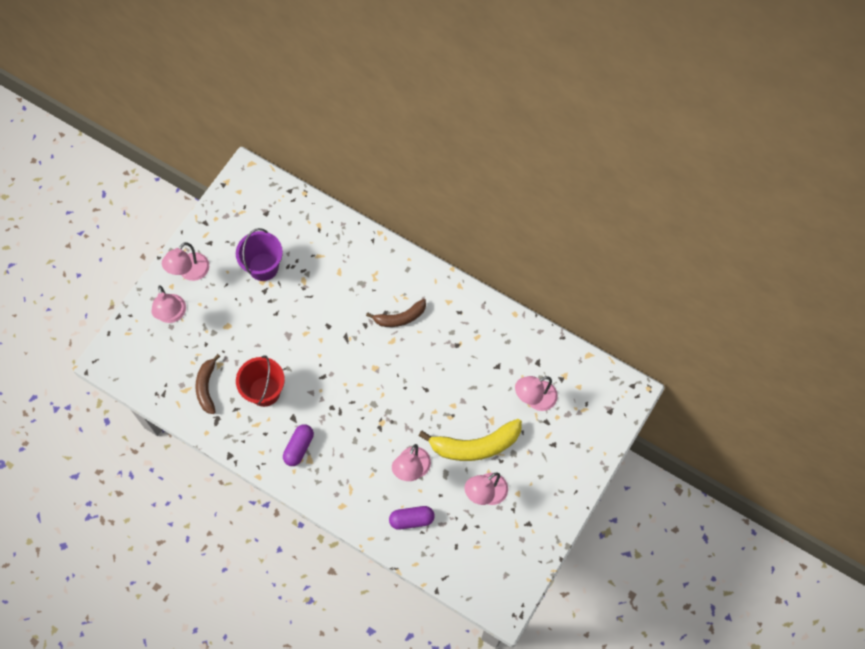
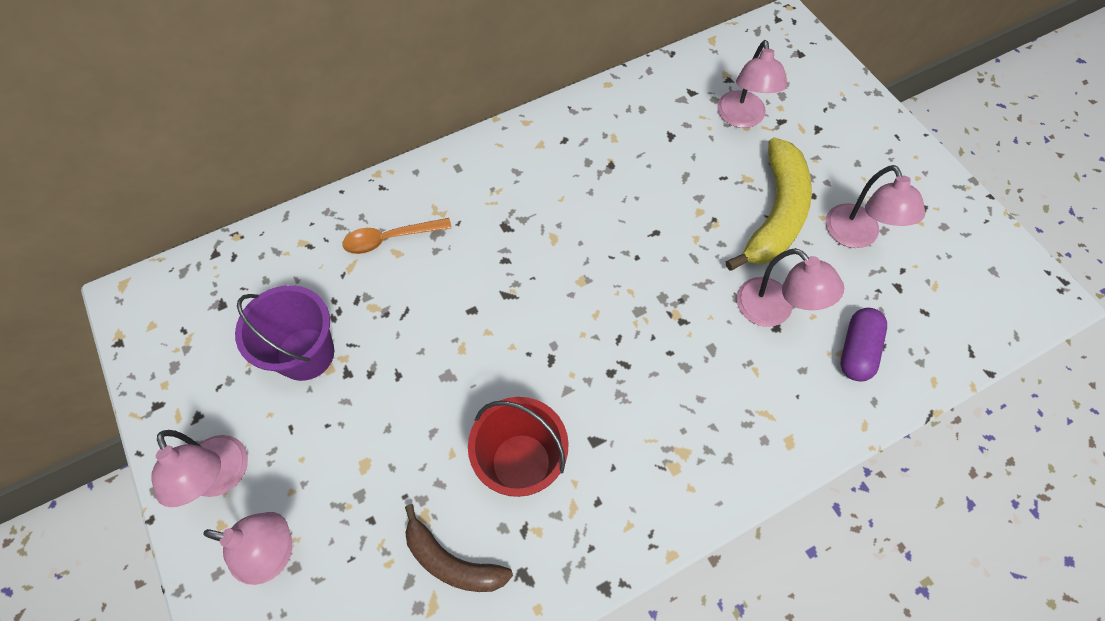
camera: 60 degrees left, 5 degrees down
purple capsule [283,424,314,466] -> none
brown banana [366,299,426,327] -> none
none -> orange spoon [342,218,452,254]

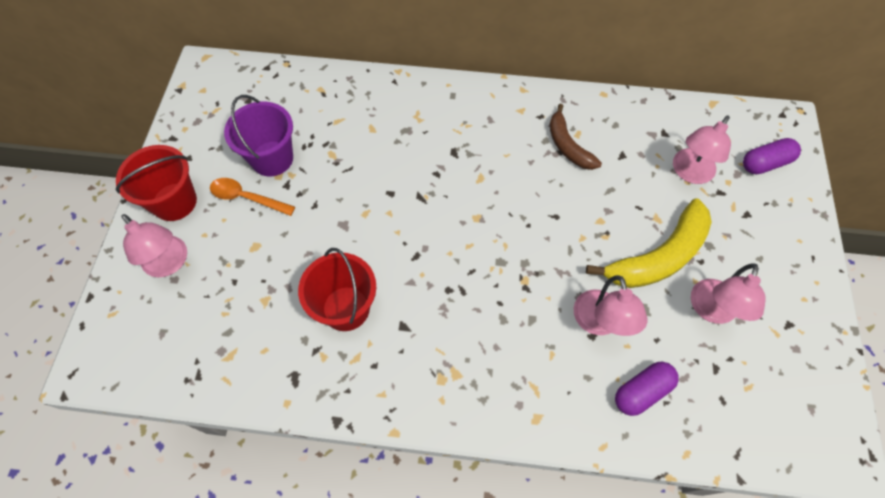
camera: 35 degrees right, 0 degrees up
pink lamp [151,430,248,507] -> red bucket [116,145,197,221]
orange spoon [342,218,452,254] -> orange spoon moved to [210,178,295,216]
brown banana [405,504,513,592] -> brown banana moved to [550,104,602,170]
none -> purple capsule [743,138,801,175]

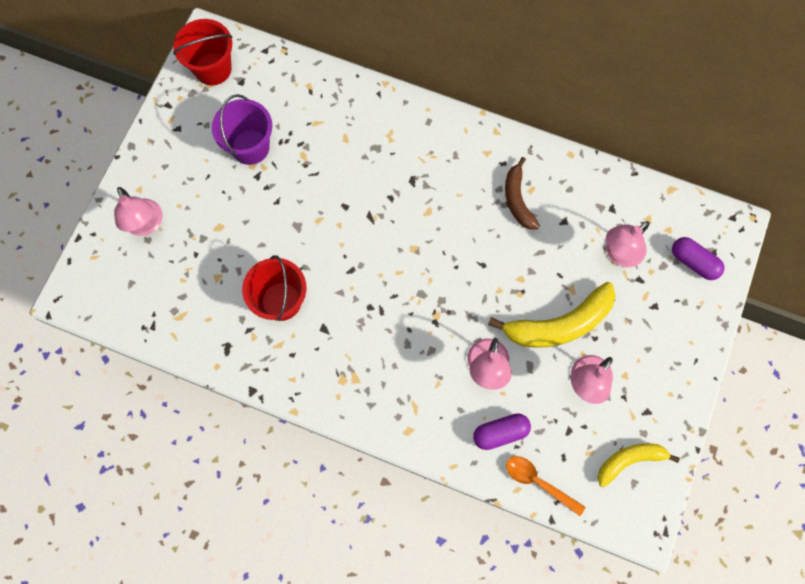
camera: 15 degrees right, 10 degrees up
red bucket [116,145,197,221] -> red bucket moved to [173,19,232,85]
orange spoon [210,178,295,216] -> orange spoon moved to [506,456,585,516]
purple capsule [743,138,801,175] -> purple capsule turned 45 degrees clockwise [672,237,725,280]
none -> yellow banana [598,443,680,487]

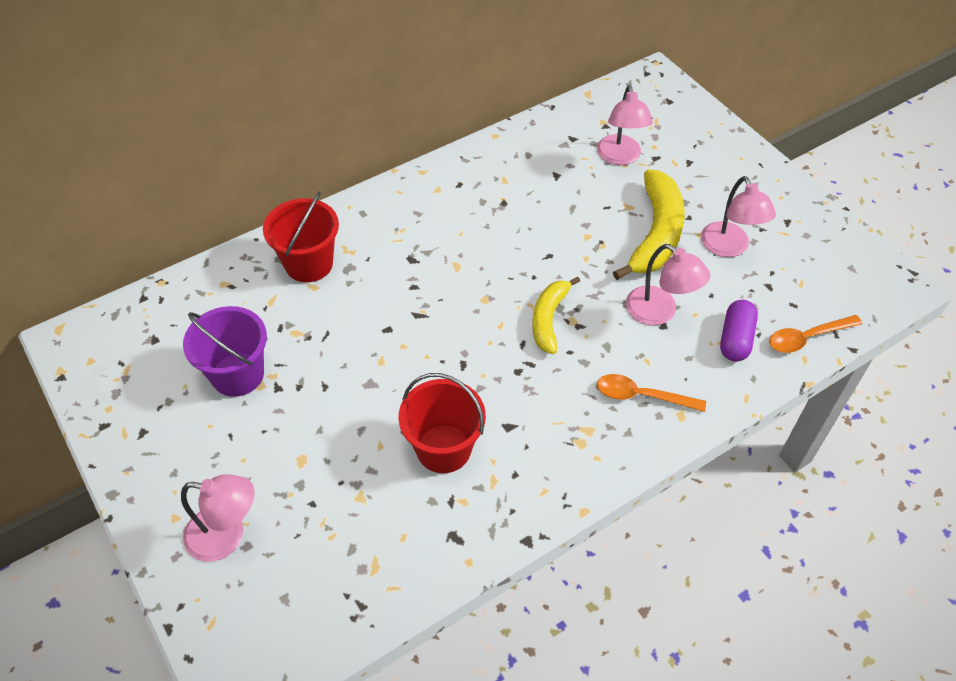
camera: 55 degrees left, 20 degrees down
red bucket [173,19,232,85] -> red bucket moved to [263,191,339,282]
brown banana [505,157,540,229] -> none
yellow banana [598,443,680,487] -> yellow banana moved to [532,277,580,354]
purple capsule [672,237,725,280] -> none
none -> orange spoon [597,374,706,412]

